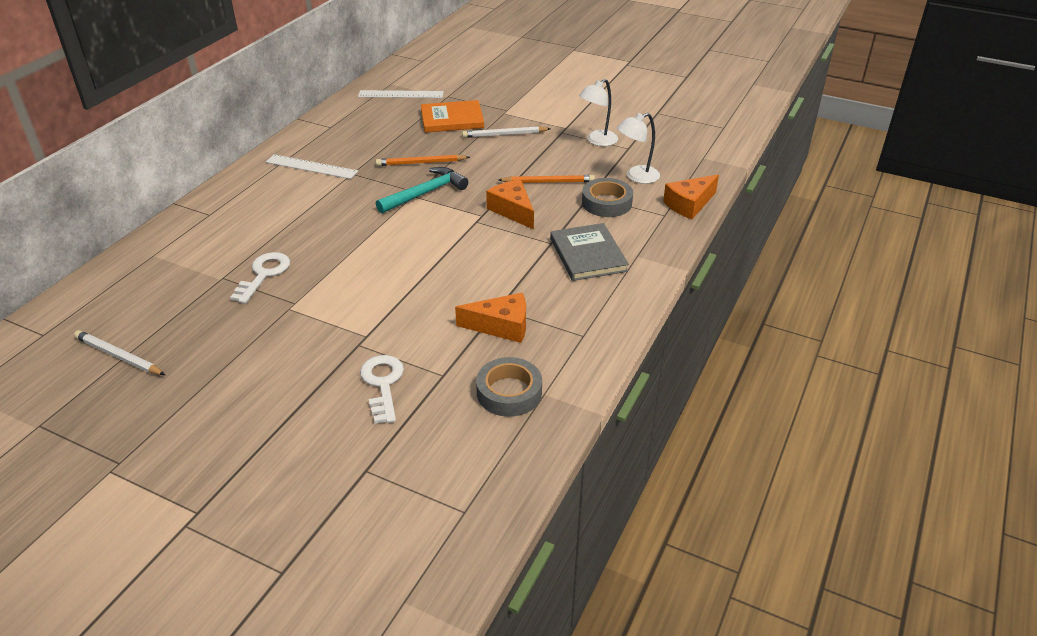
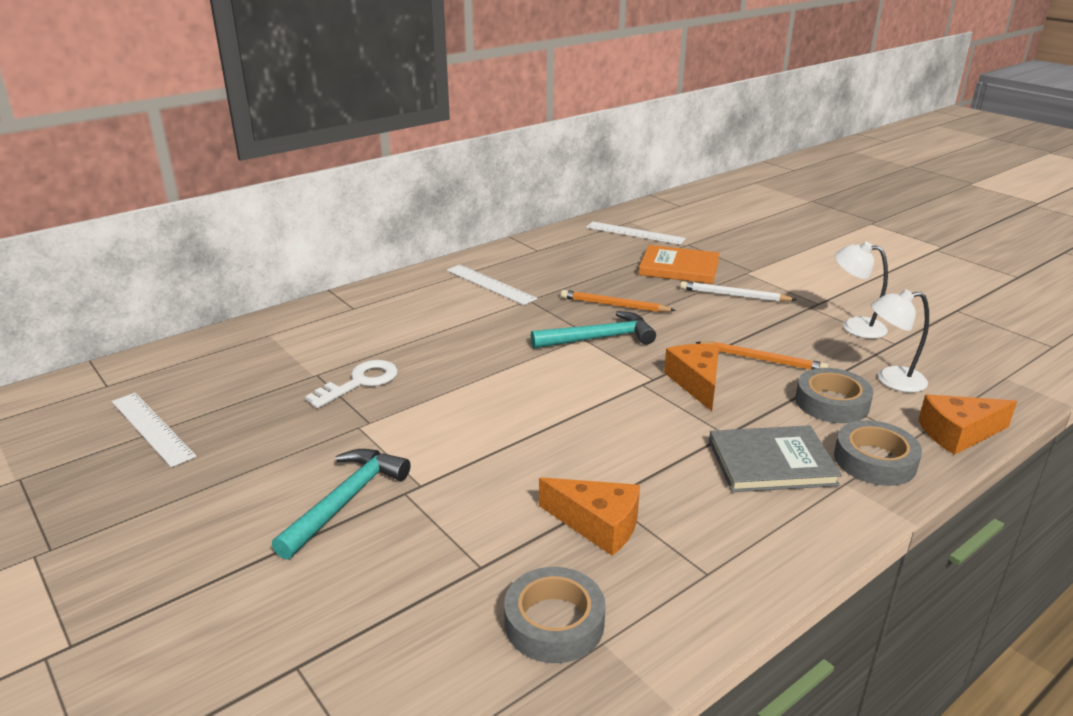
camera: 25 degrees right, 10 degrees down
white pencil [74,330,165,375] -> white ruler [112,393,196,467]
white key [360,355,404,424] -> none
grey book [550,223,629,281] -> grey book turned 75 degrees clockwise [709,425,842,492]
white lamp [579,79,618,146] -> white lamp turned 45 degrees clockwise [835,242,888,339]
none -> turquoise hammer [272,449,411,560]
none -> grey tape [834,420,922,486]

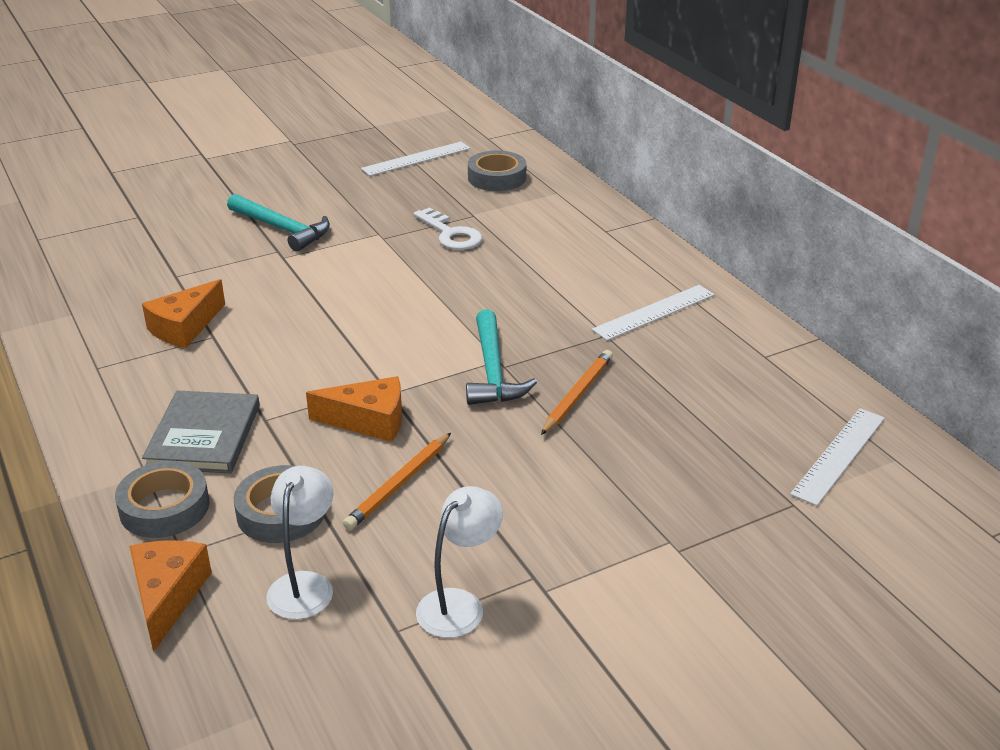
camera: 100 degrees right, 5 degrees up
grey tape [504,567,605,663] -> grey tape moved to [468,150,526,191]
orange book [638,245,720,284] -> none
white pencil [680,281,797,302] -> none

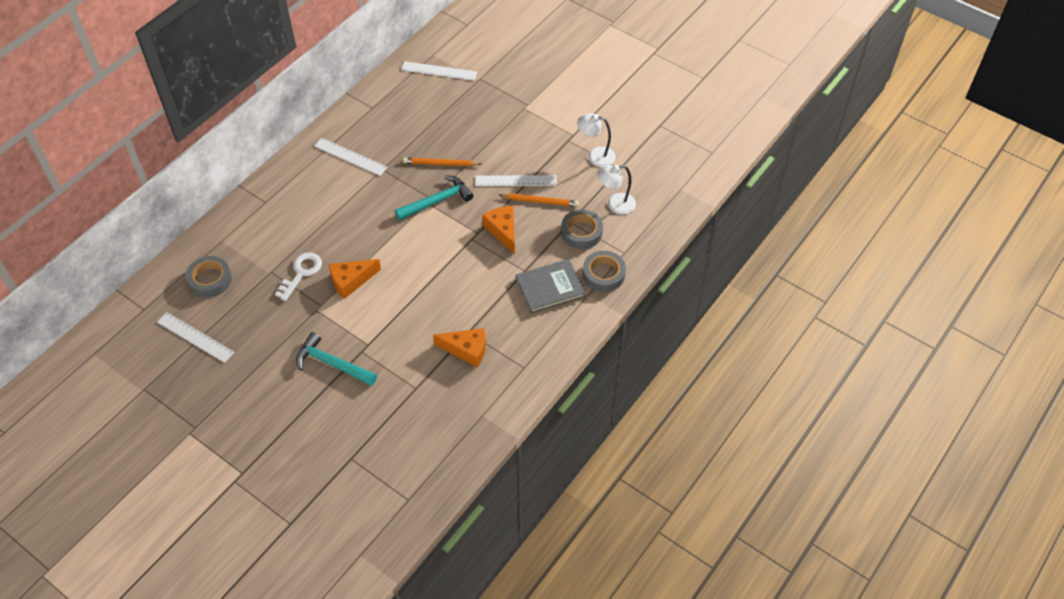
camera: 115 degrees left, 20 degrees up
orange cheese [129,540,212,652] -> orange cheese moved to [329,259,381,299]
turquoise hammer [227,194,330,252] -> turquoise hammer turned 75 degrees counterclockwise [296,332,377,386]
none -> white ruler [475,175,557,186]

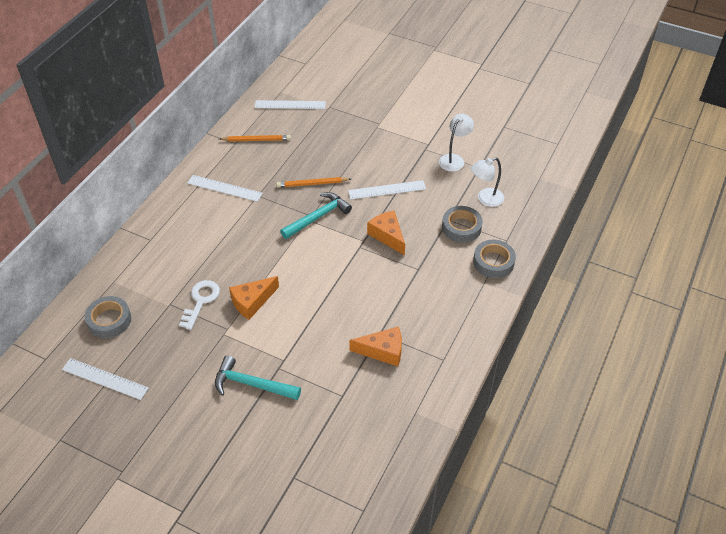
camera: 10 degrees left, 5 degrees down
orange pencil [499,193,579,207] -> orange pencil moved to [219,135,291,141]
grey book [516,259,586,314] -> none
white lamp [577,113,616,167] -> white lamp turned 120 degrees clockwise [439,114,474,172]

